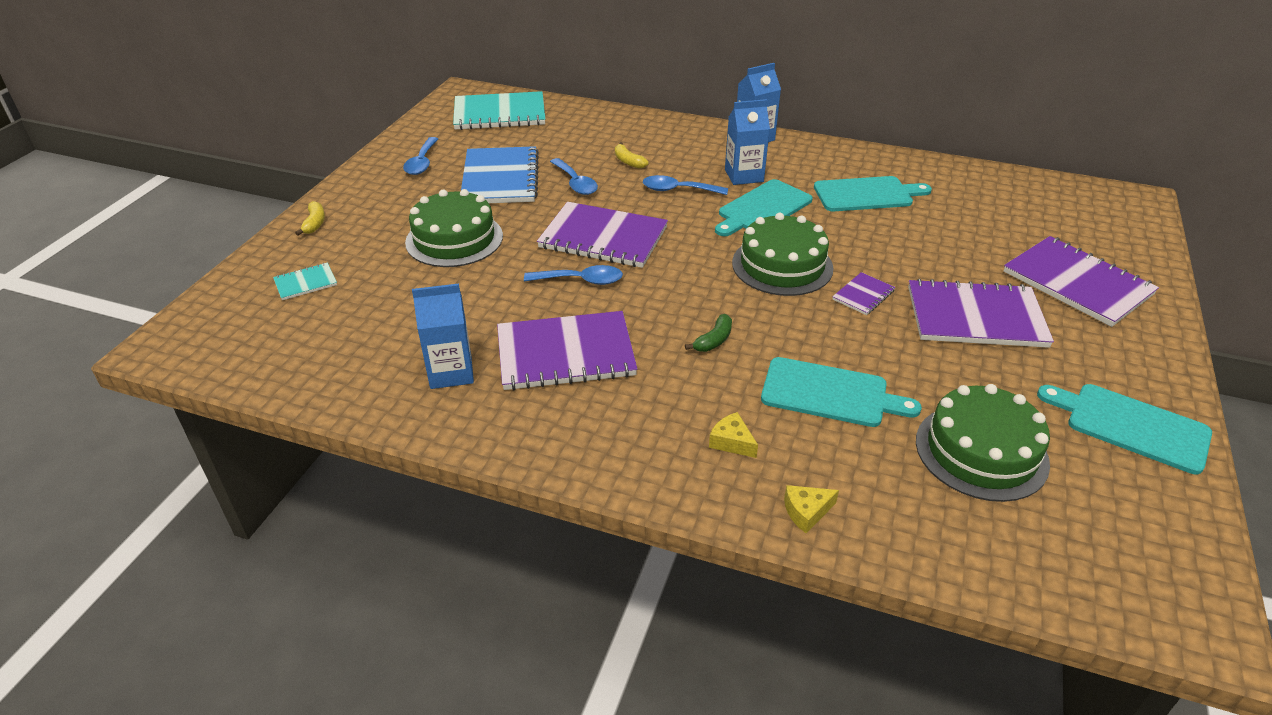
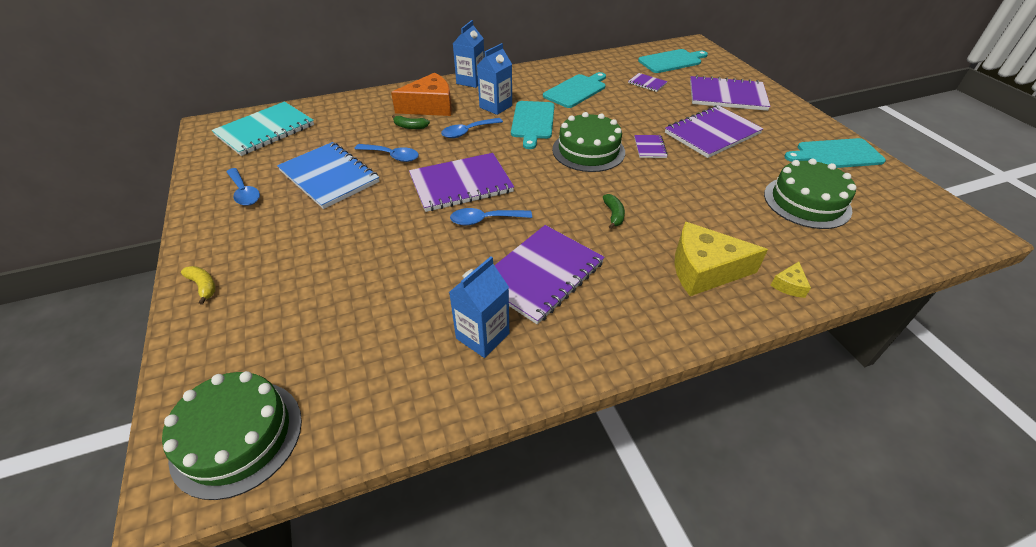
camera: 40 degrees left, 5 degrees up
turquoise notebook [273,263,337,300] -> none
green cake [405,189,503,267] -> green cake moved to [162,371,302,500]
blue spoon [524,265,623,285] -> blue spoon turned 150 degrees counterclockwise [450,208,532,225]
yellow banana [615,142,649,169] -> green banana [392,115,430,129]
yellow cheese [709,412,758,458] -> yellow cheese [674,222,768,296], size x2.27
turquoise cutting board [761,357,922,427] -> turquoise cutting board moved to [638,49,708,73]
none -> orange cheese [391,73,452,116]
none -> purple notebook [628,73,668,92]

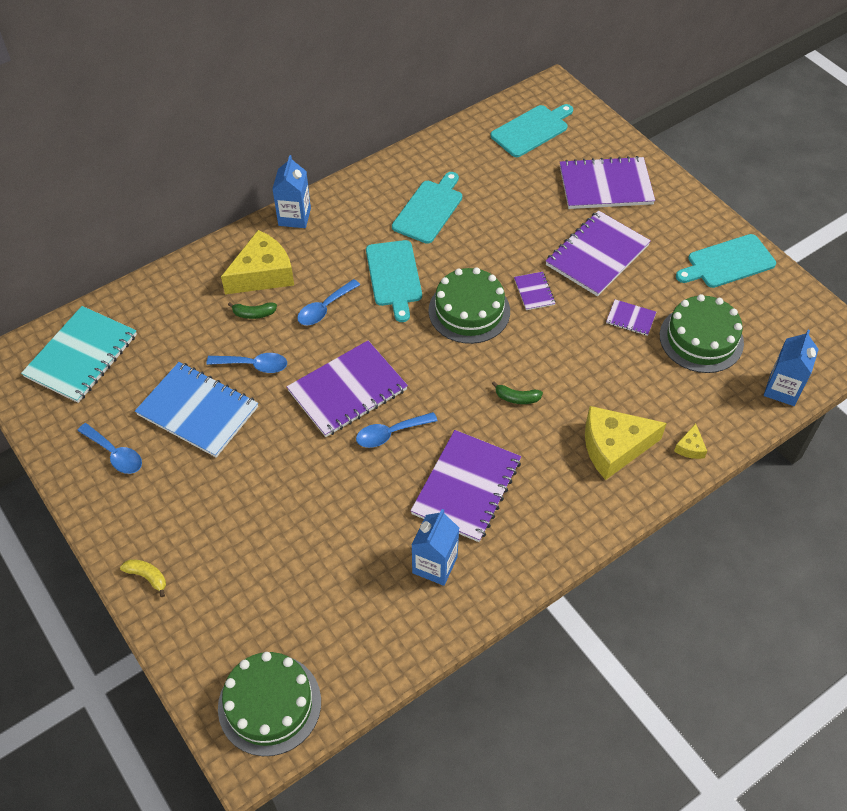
camera: 15 degrees left, 10 degrees up
orange cheese [391,73,452,116] -> yellow cheese [221,230,294,294]
blue carton [477,43,512,115] -> blue carton moved to [764,330,819,406]
green banana [603,194,625,229] -> green banana turned 120 degrees clockwise [492,381,543,404]
purple notebook [628,73,668,92] -> purple notebook moved to [606,299,656,336]

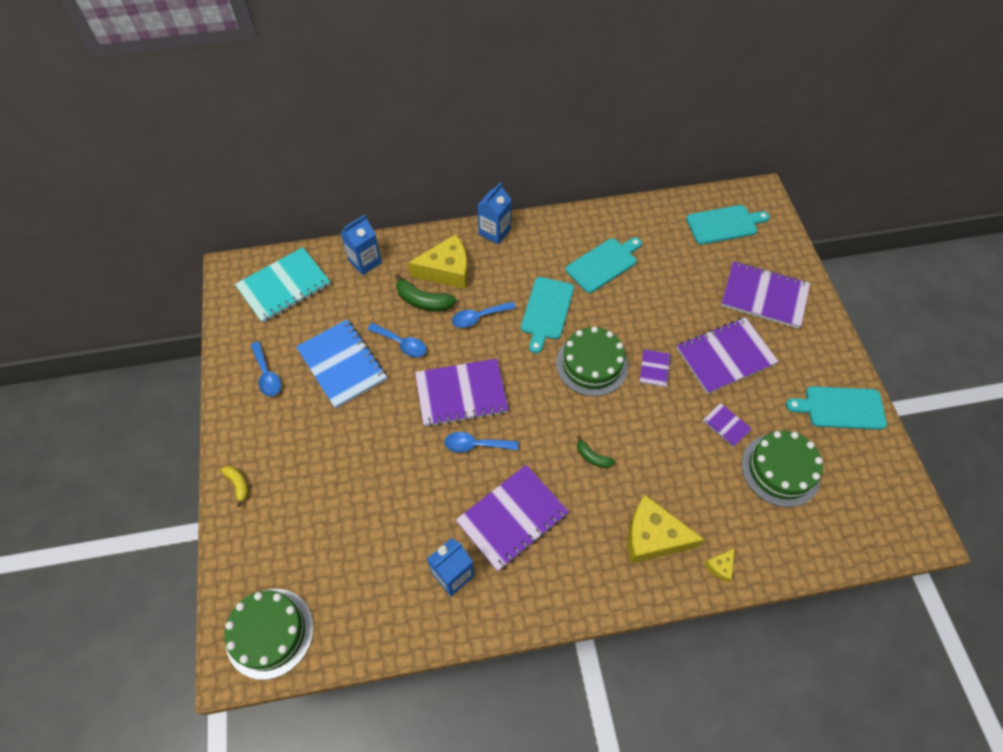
camera: 25 degrees right, 5 degrees up
green banana [228,302,277,319] -> green banana [395,274,456,311], size x1.70
blue carton [764,330,819,406] -> blue carton moved to [340,215,382,275]

